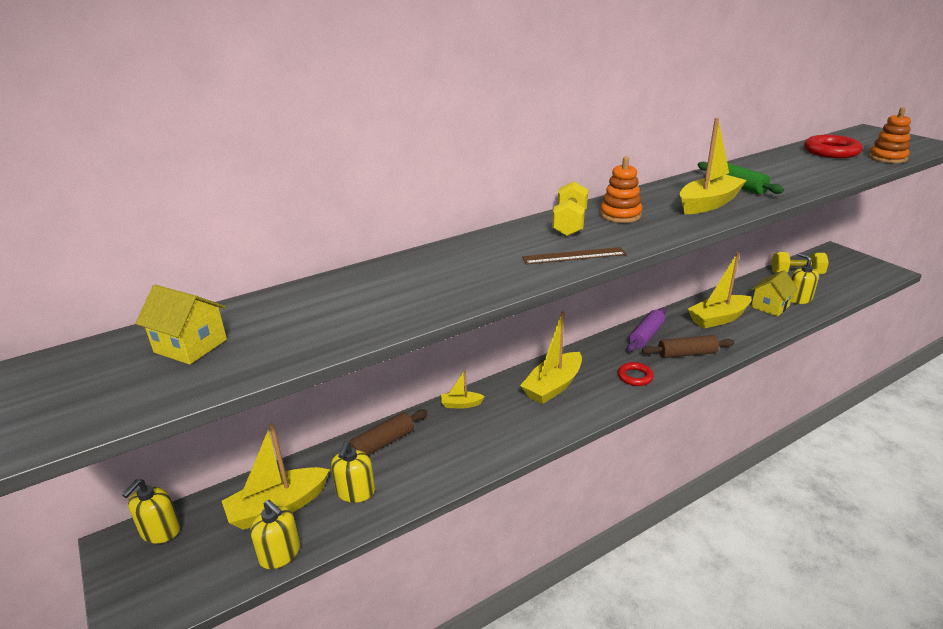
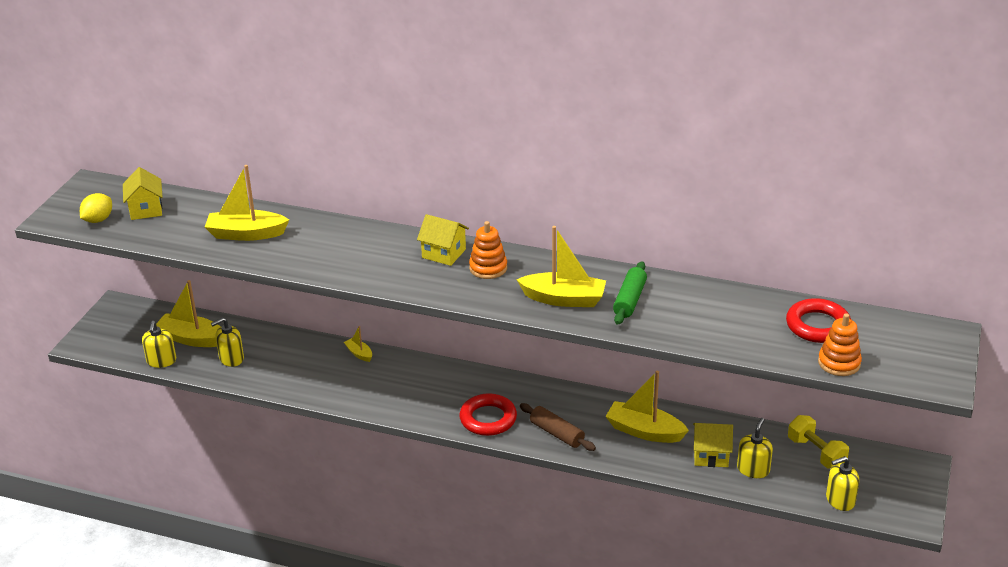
camera: 50 degrees right, 5 degrees up
yellow soap dispenser [122,479,180,544] -> yellow soap dispenser moved to [826,456,859,511]
brown rolling pin [331,409,427,461] -> none
yellow boat [520,311,582,404] -> yellow boat moved to [205,165,289,241]
brown ruler [522,247,626,264] -> none
yellow dumbbell [552,181,588,236] -> yellow house [417,214,469,266]
red ring [618,362,654,386] -> red ring [459,393,517,436], size x1.67
purple rolling pin [627,308,666,351] -> none
none -> yellow lemon [80,193,112,223]

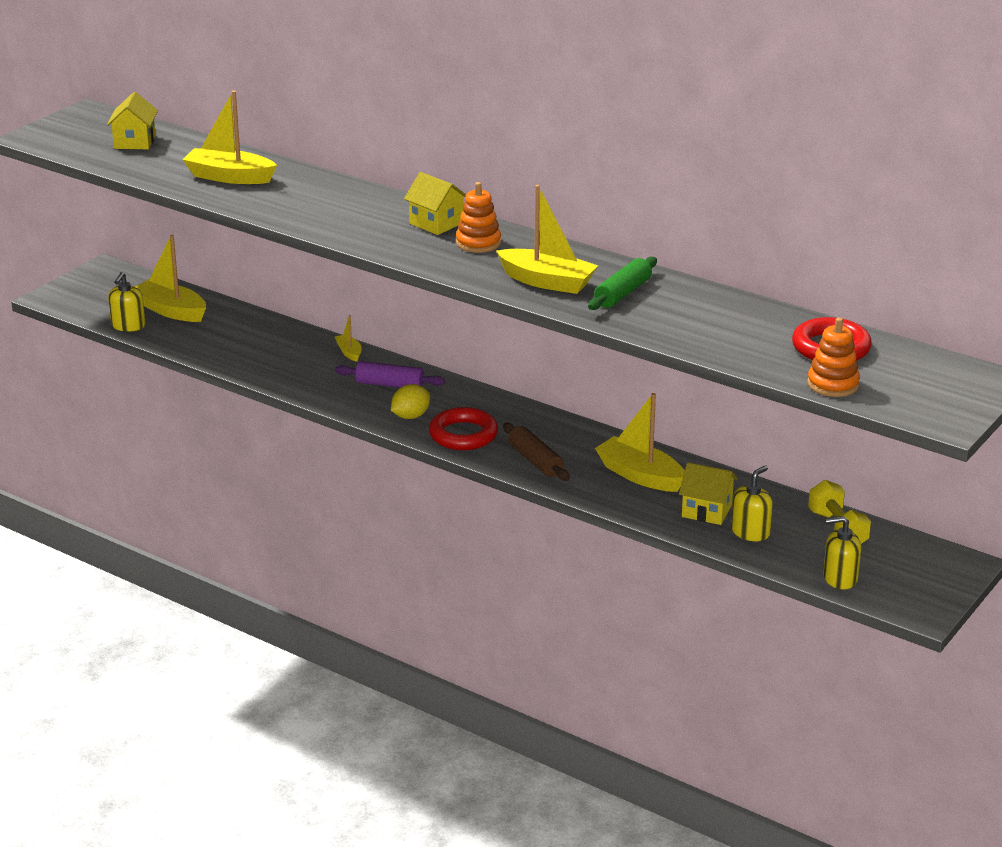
camera: 15 degrees right, 5 degrees down
yellow lemon [80,193,112,223] -> yellow lemon moved to [391,384,430,419]
yellow soap dispenser [211,318,244,367] -> none
none -> purple rolling pin [335,361,445,388]

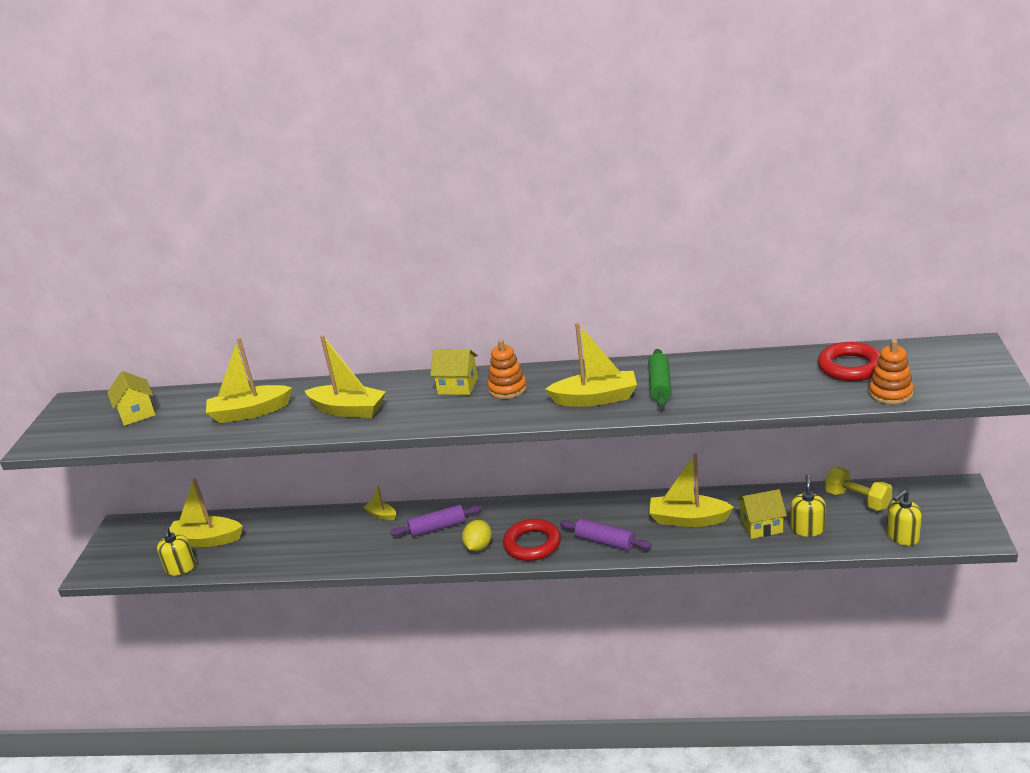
camera: 25 degrees left, 0 degrees up
brown rolling pin [503,423,570,481] -> purple rolling pin [560,519,651,550]
none -> yellow boat [305,335,386,418]

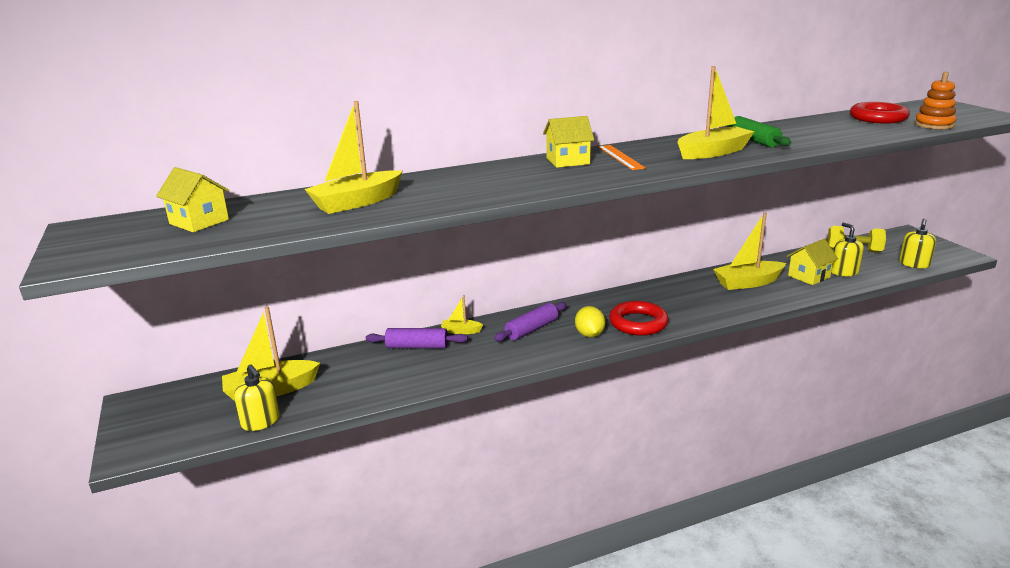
camera: 30 degrees left, 5 degrees down
yellow boat [305,335,386,418] -> none
orange stacking toy [488,339,527,399] -> orange ruler [598,145,646,170]
purple rolling pin [560,519,651,550] -> purple rolling pin moved to [366,328,468,348]

